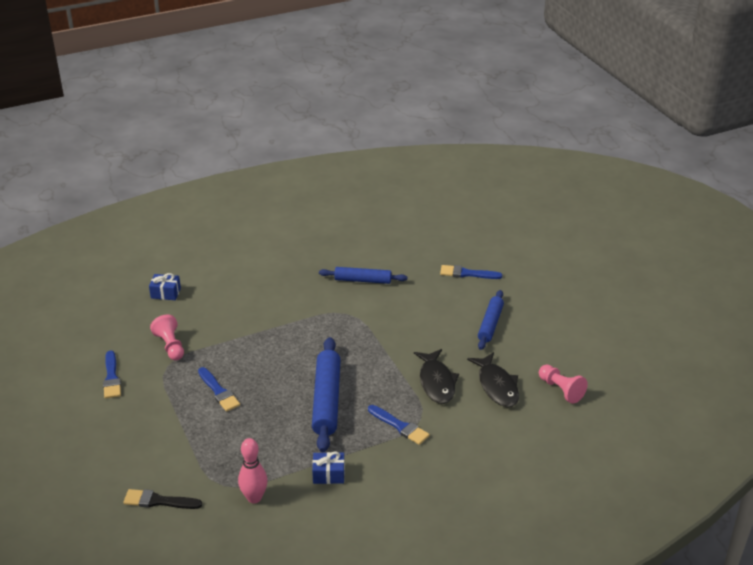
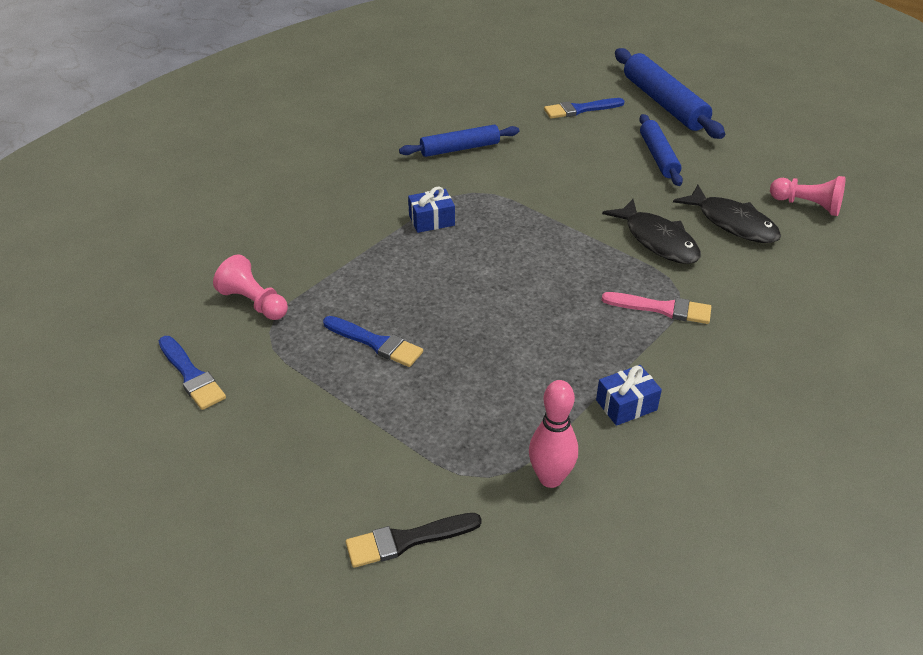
camera: 25 degrees left, 5 degrees up
blue gift [149,273,181,300] -> blue gift moved to [408,187,455,233]
blue rolling pin [312,337,341,452] -> blue rolling pin moved to [615,48,725,139]
blue brush [368,405,430,445] -> pink brush [602,292,711,324]

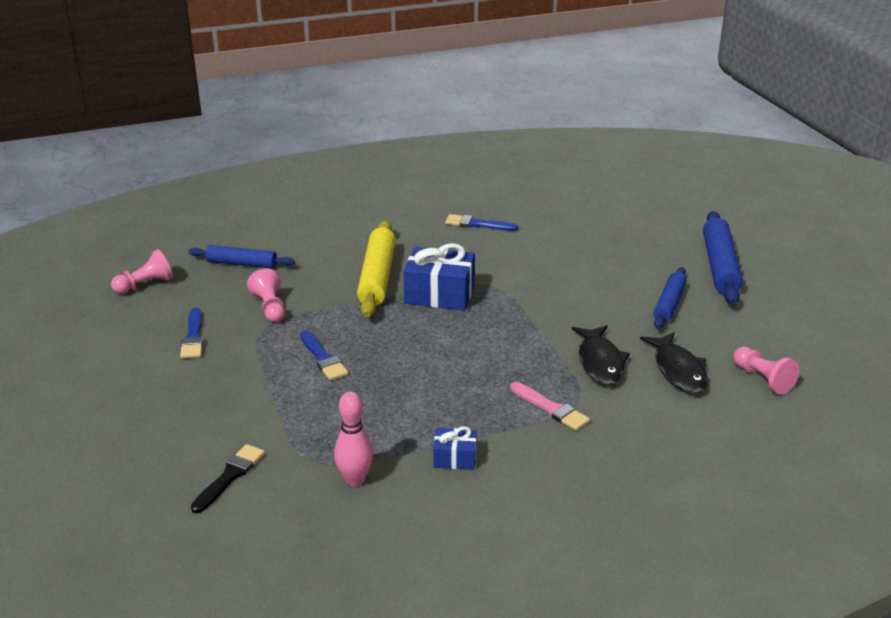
camera: 30 degrees right, 10 degrees down
black brush [346,513,482,568] -> black brush turned 105 degrees clockwise [191,444,265,513]
blue rolling pin [399,125,519,157] -> blue rolling pin moved to [188,245,295,269]
blue gift [408,187,455,233] -> blue gift [403,243,475,311], size x1.88
blue brush [544,98,624,119] -> blue brush moved to [445,214,518,231]
none -> pink pawn [111,249,173,294]
none -> yellow rolling pin [357,220,396,317]

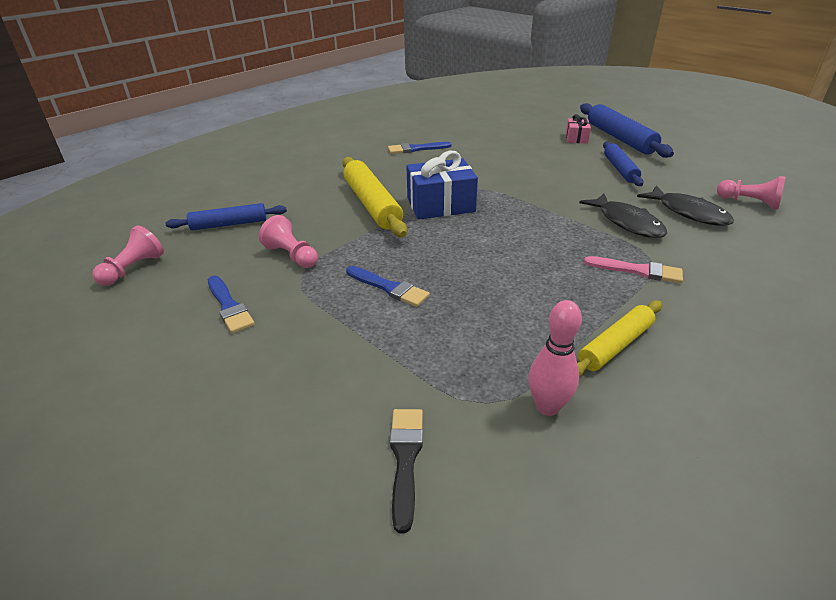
camera: 25 degrees left, 5 degrees up
blue gift [433,426,477,470] -> yellow rolling pin [577,300,662,377]
none -> pink gift [566,114,591,144]

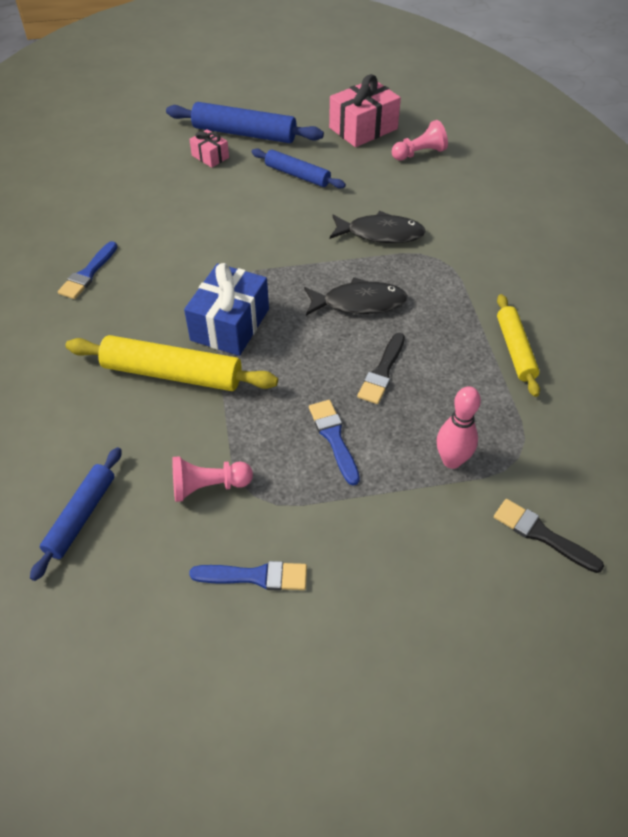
camera: 55 degrees left, 15 degrees up
pink pawn [92,226,164,286] -> none
blue brush [346,266,430,307] -> blue brush turned 90 degrees counterclockwise [309,400,360,486]
pink bowling pin [529,300,582,416] -> pink bowling pin moved to [437,386,481,469]
pink brush [584,256,683,283] -> none
black fish [637,185,734,226] -> black fish moved to [304,277,408,316]
none -> pink gift [329,74,401,147]
none -> black brush [357,333,405,404]

